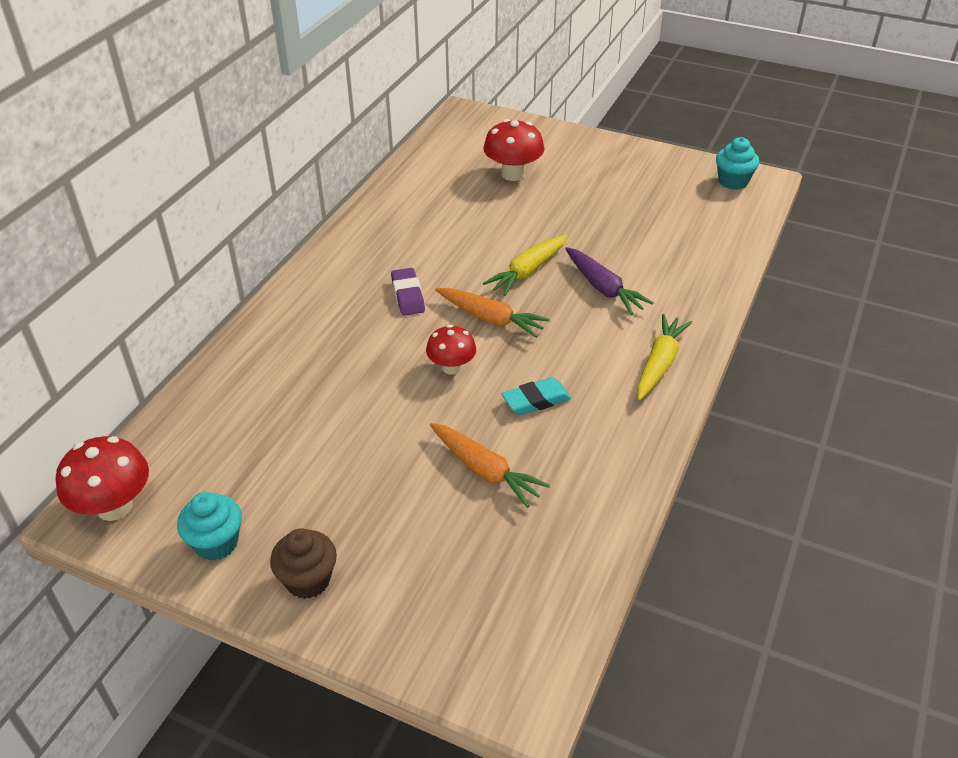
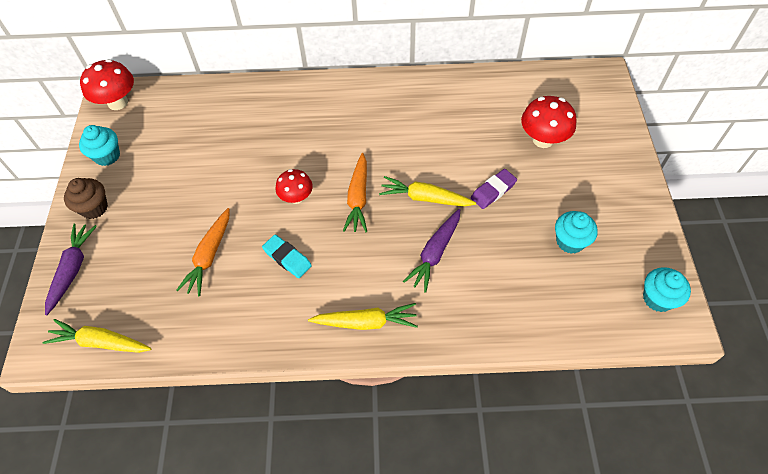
camera: 65 degrees right, 15 degrees up
purple eraser [391,268,425,316] -> purple eraser moved to [471,169,517,209]
none -> yellow carrot [43,319,151,353]
none -> purple carrot [45,223,97,315]
none -> turquoise cupcake [555,211,598,254]

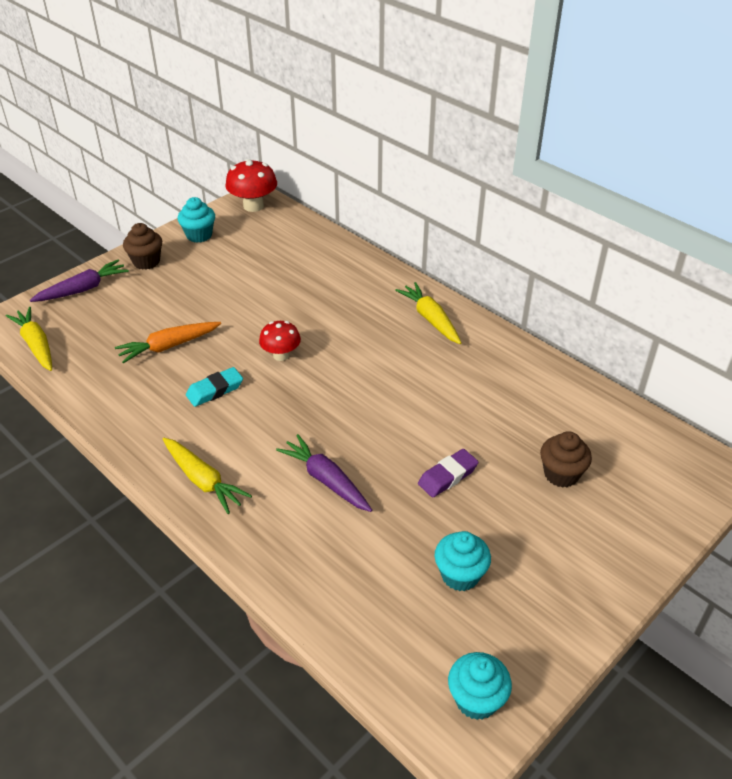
camera: 45 degrees right, 15 degrees down
turquoise eraser [262,235,312,278] -> turquoise eraser turned 60 degrees clockwise [186,367,243,407]
orange carrot [343,153,367,232] -> none
yellow carrot [379,176,476,207] -> yellow carrot moved to [395,282,461,344]
purple carrot [403,209,460,293] -> purple carrot turned 60 degrees clockwise [276,434,372,512]
purple eraser [471,169,517,209] -> purple eraser turned 45 degrees counterclockwise [418,449,479,498]
red mushroom [521,96,577,148] -> brown cupcake [540,431,592,488]

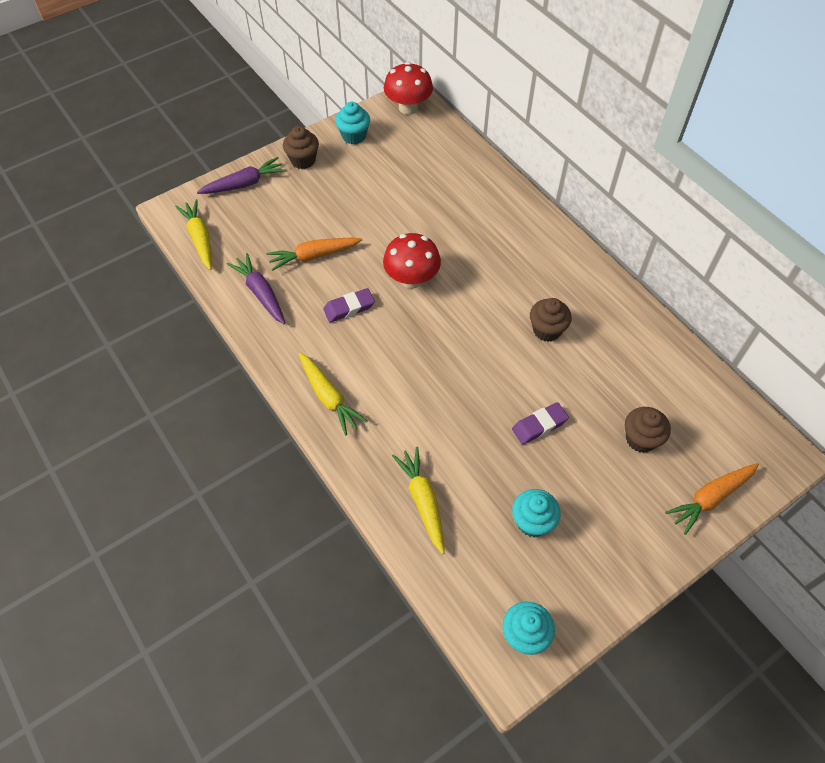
camera: 10 degrees right, 15 degrees up
turquoise eraser [186,367,243,407] -> purple eraser [323,288,375,323]
red mushroom [259,321,301,361] -> red mushroom [383,233,441,288], size x1.52
purple carrot [276,434,372,512] -> purple carrot moved to [227,253,285,324]
yellow carrot [395,282,461,344] -> yellow carrot moved to [392,447,445,554]
none -> brown cupcake [530,298,572,342]
none -> orange carrot [665,463,759,535]

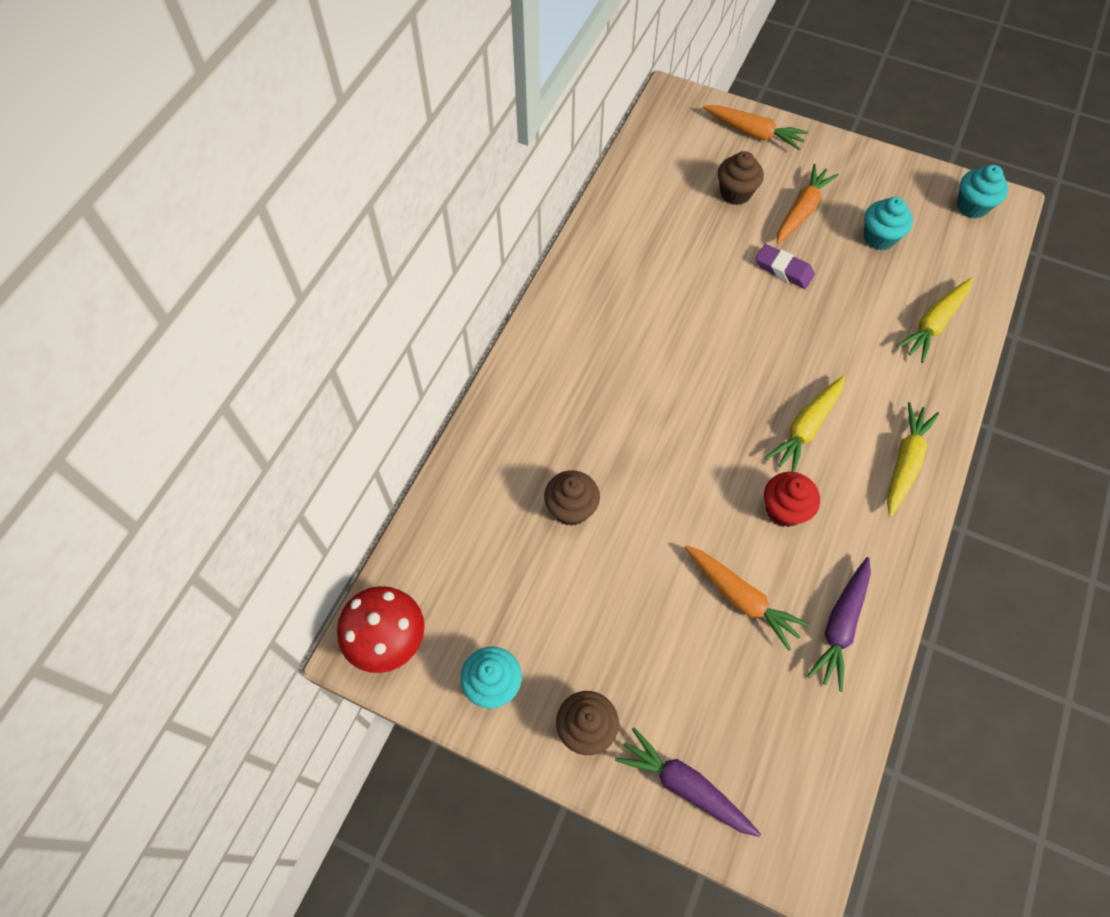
camera: 120 degrees left, 5 degrees up
yellow carrot [175,199,212,270] -> yellow carrot moved to [765,376,845,472]
purple eraser [323,288,375,323] -> red cupcake [764,472,820,527]
red mushroom [383,233,441,288] -> none
brown cupcake [530,298,572,342] -> brown cupcake moved to [544,470,600,526]
none -> orange carrot [776,164,839,244]

